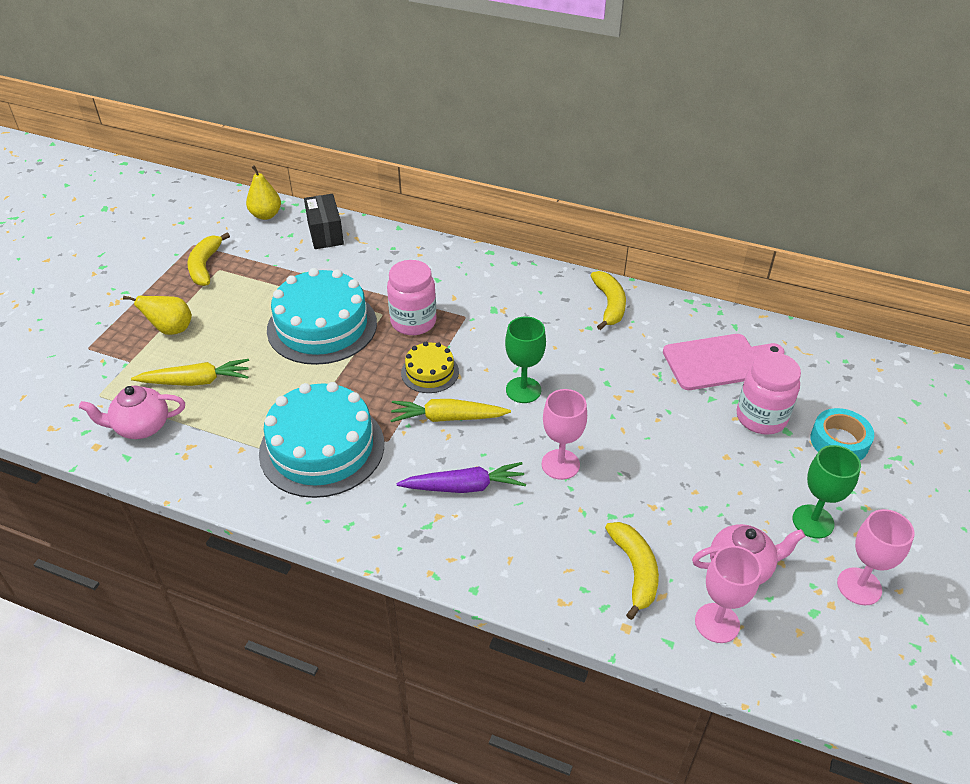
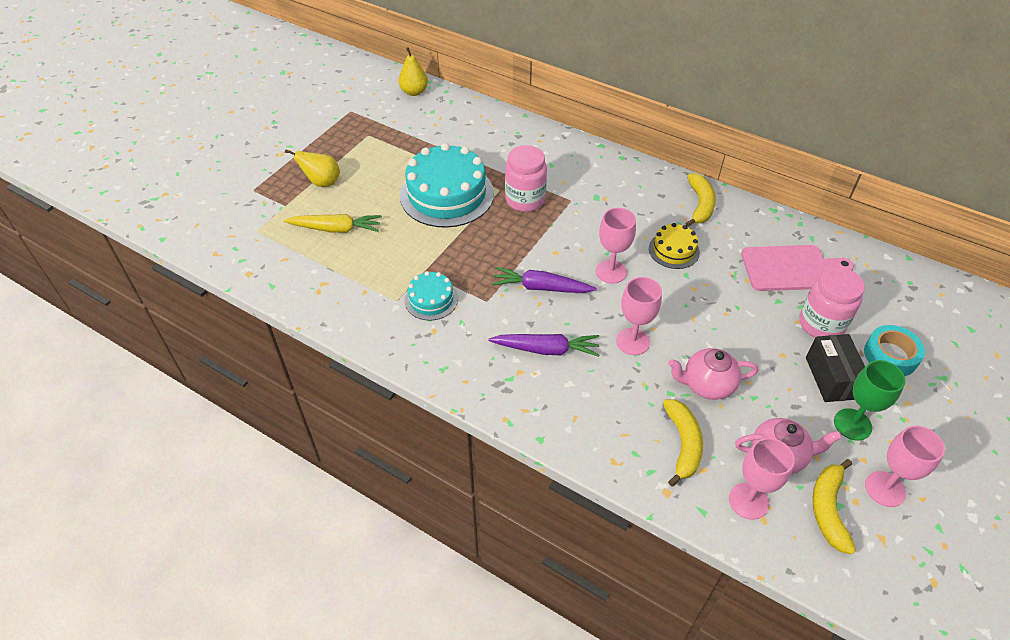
camera: 10 degrees right, 5 degrees up
pink teapot [79,386,185,439] -> pink teapot moved to [668,348,758,400]
yellow banana [187,232,230,286] -> yellow banana moved to [813,459,856,554]
turquoise cake [259,382,384,498] -> turquoise cake [405,271,458,321], size x0.50
black box [304,194,344,249] -> black box moved to [806,334,865,402]
yellow carrot [390,399,511,422] -> purple carrot [492,267,597,293]
yellow cake [401,342,459,393] -> yellow cake moved to [649,223,700,269]
green goblet [505,317,546,403] -> pink goblet [595,208,636,284]

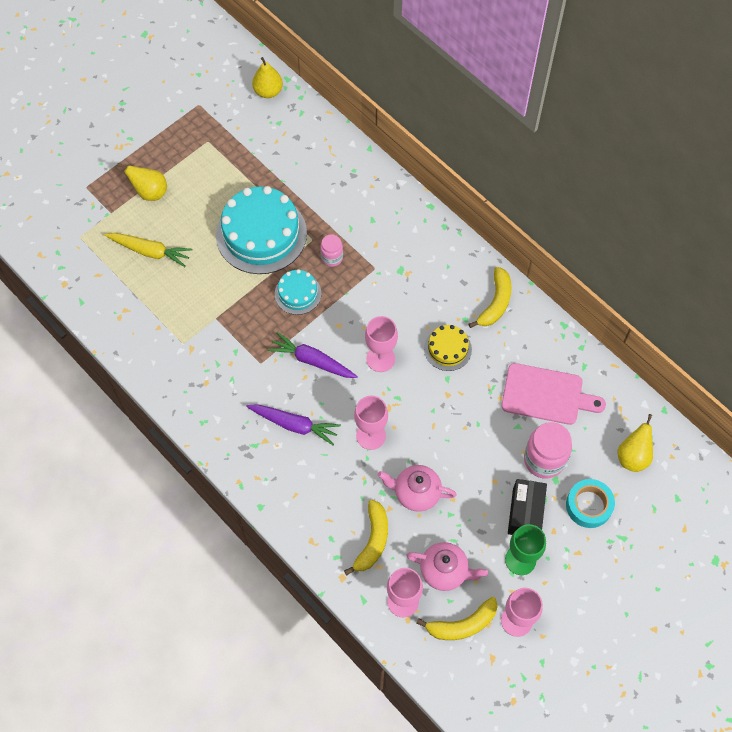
camera: 15 degrees right, 15 degrees up
turquoise cake [405,271,458,321] -> turquoise cake moved to [275,269,321,315]
pink jar [505,145,547,212] -> pink jar [320,234,343,267], size x0.57
yellow banana [813,459,856,554] -> yellow banana turned 135 degrees counterclockwise [416,597,498,640]
none -> yellow pear [618,414,653,472]

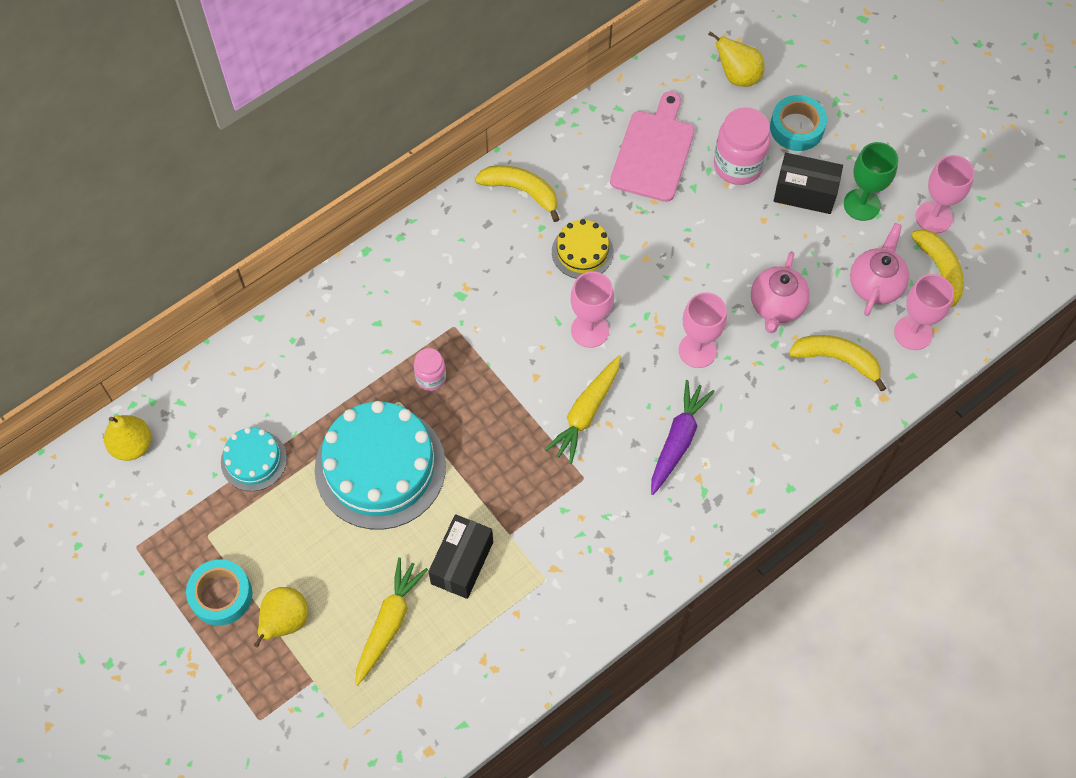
camera: 85 degrees left, 0 degrees up
purple carrot [267,332,358,378] -> yellow carrot [544,355,621,464]
turquoise cake [275,269,321,315] -> turquoise cake moved to [221,427,287,491]
none -> turquoise tape [186,559,252,626]
none -> black box [428,514,493,599]

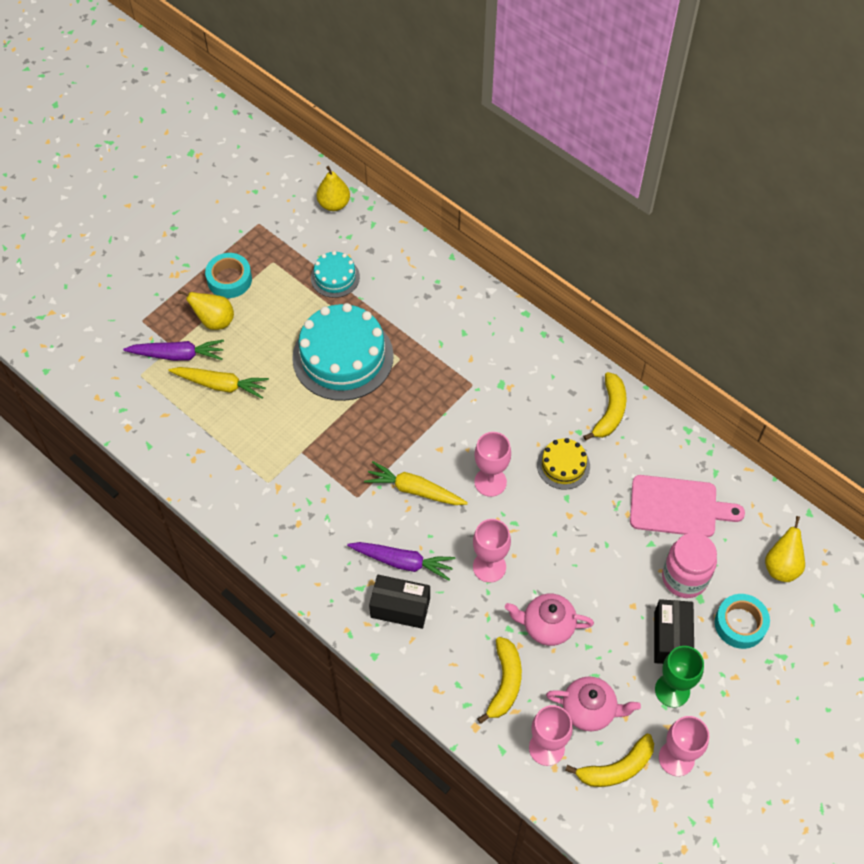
camera: 80 degrees right, 5 degrees down
pink jar [414,348,446,391] -> none
black box [428,514,493,599] -> black box moved to [369,575,430,629]
none -> purple carrot [123,340,224,361]

